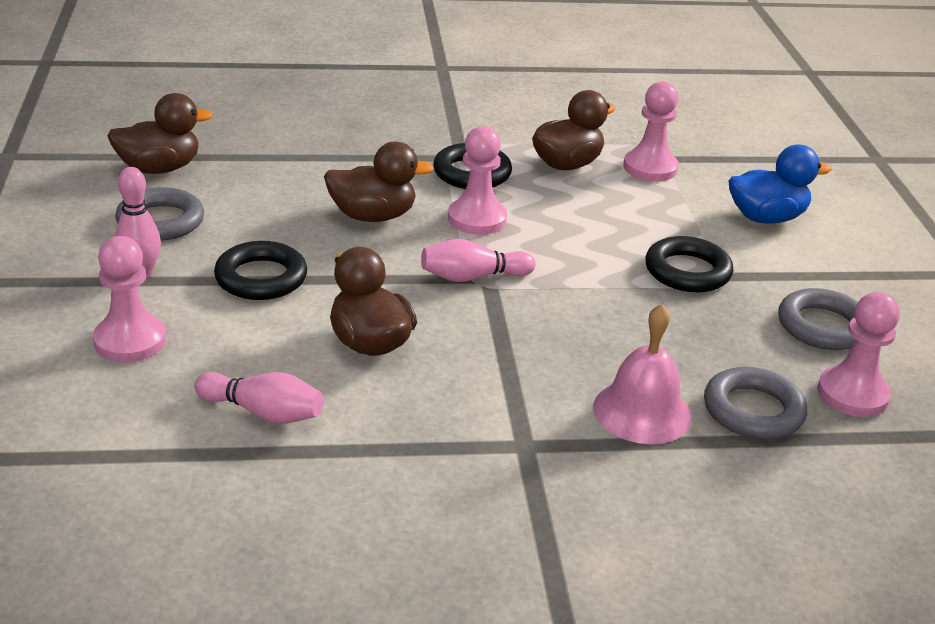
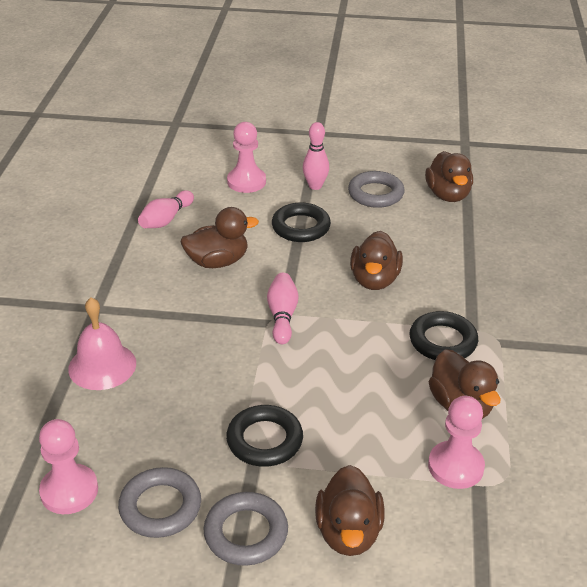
camera: 105 degrees right, 5 degrees up
pink pawn [448,126,507,235] -> none
grey ring [704,367,807,440] -> grey ring moved to [204,492,288,566]
blue duck [729,145,832,224] -> brown duck [315,465,385,556]

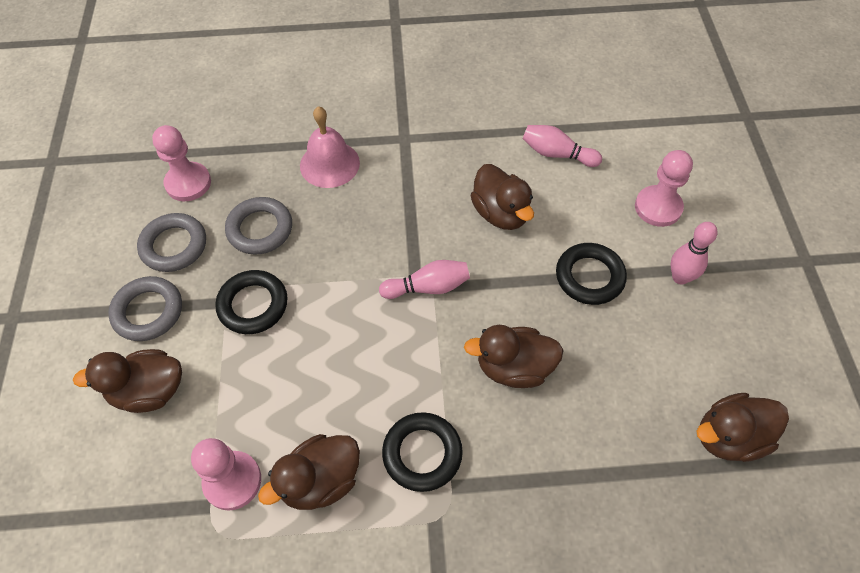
camera: 80 degrees right, 20 degrees up
grey ring [348,171,405,208] -> grey ring moved to [225,197,292,255]

